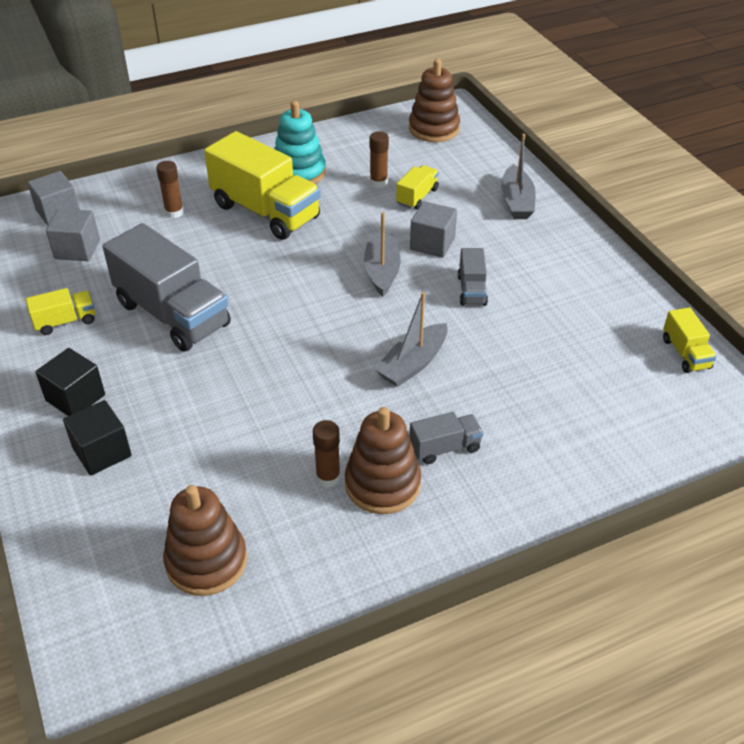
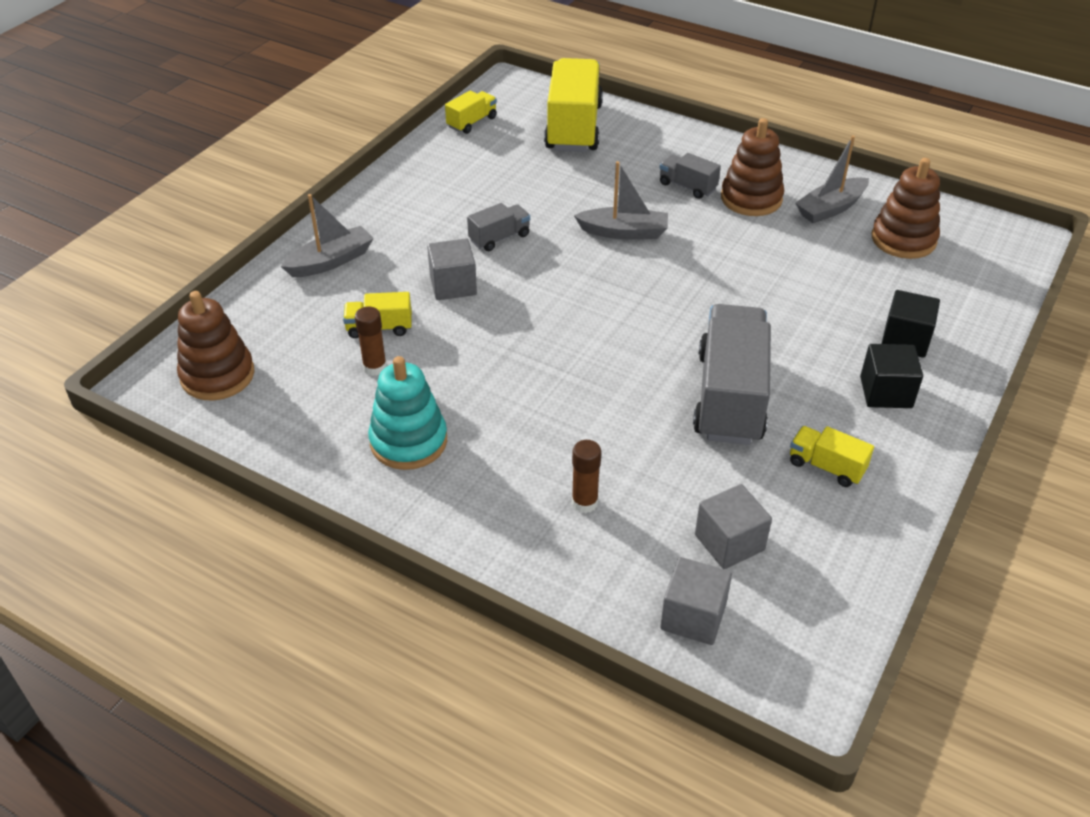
camera: 125 degrees left, 0 degrees up
yellow truck [204,131,321,240] -> yellow truck moved to [544,58,603,152]
brown glue stick [313,420,341,487] -> none
grey boat [364,212,401,297] -> grey boat moved to [795,135,869,223]

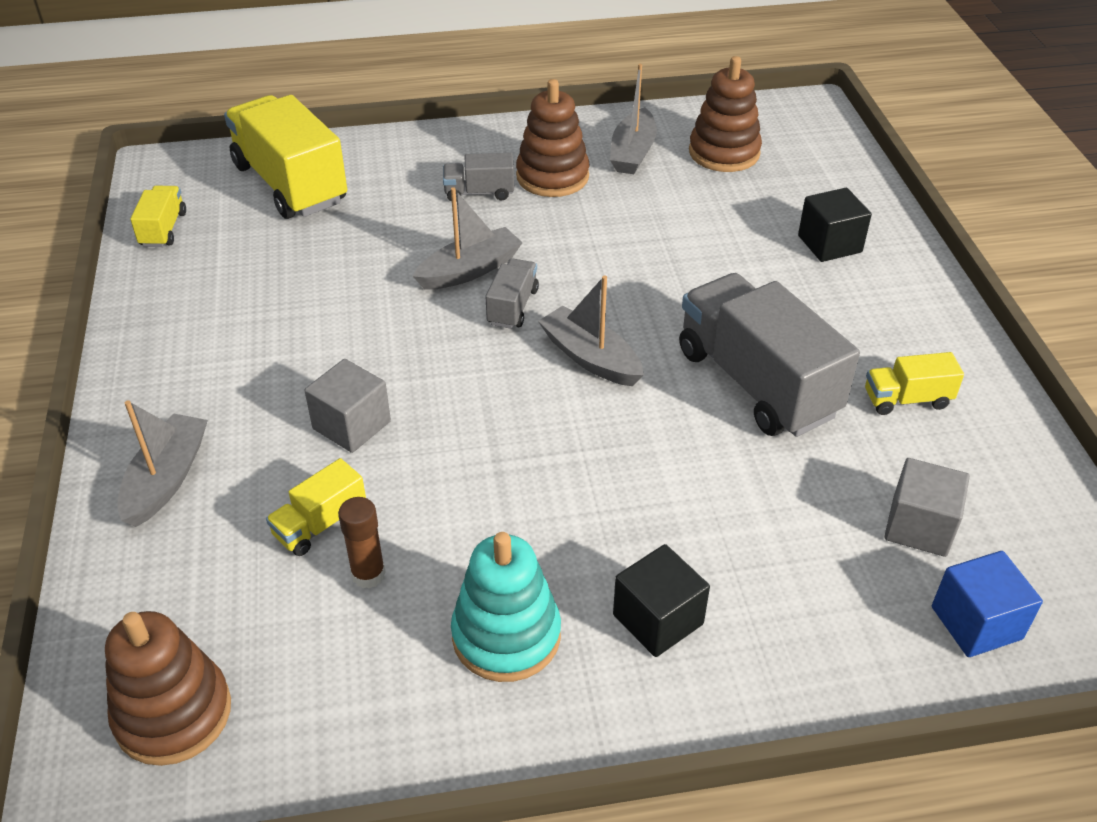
camera: 40 degrees left, 0 degrees up
grey truck [467,203,530,251] -> grey truck moved to [485,258,539,329]
brown glue stick [572,440,601,513] -> none
grey cube [660,557,732,645] -> blue cube [932,551,1043,657]
black cube [860,344,923,408] -> black cube moved to [613,544,710,657]
none -> grey boat [538,275,644,386]

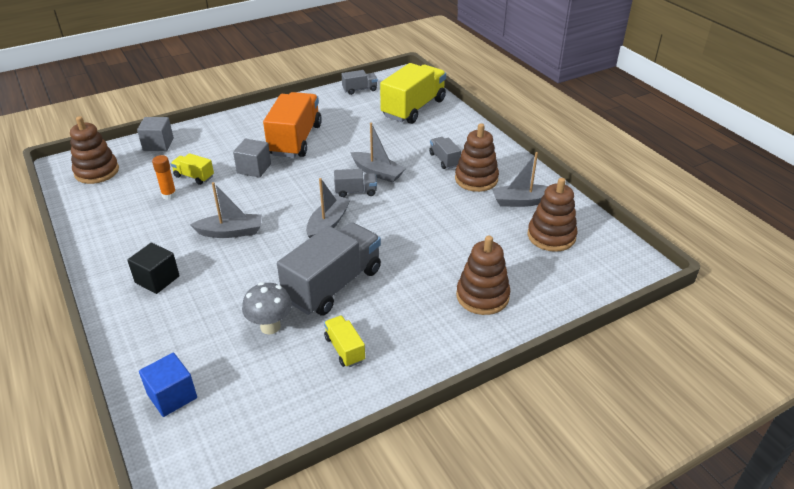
camera: 70 degrees right, 5 degrees down
grey boat [117,400,208,527] -> grey boat moved to [190,182,262,238]
yellow truck [130,186,186,247] -> grey truck [342,70,378,95]
brown glue stick [338,497,386,589] -> orange glue stick [152,155,177,200]
turquoise stacking toy [451,532,561,682] -> none
black cube [798,188,872,262] -> brown stacking toy [456,236,510,315]
grey cube [884,458,970,557] -> grey cube moved to [137,117,174,151]
none -> grey mushroom [242,282,292,334]
none -> orange truck [263,92,322,158]

